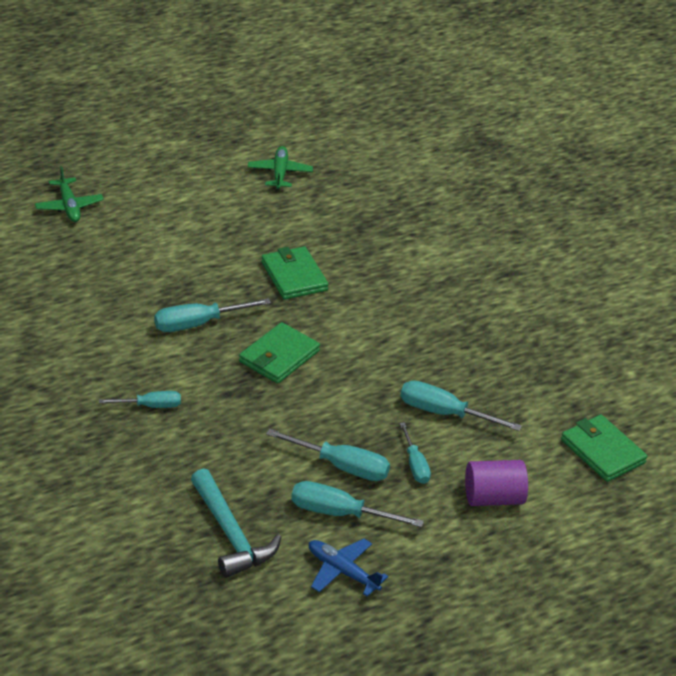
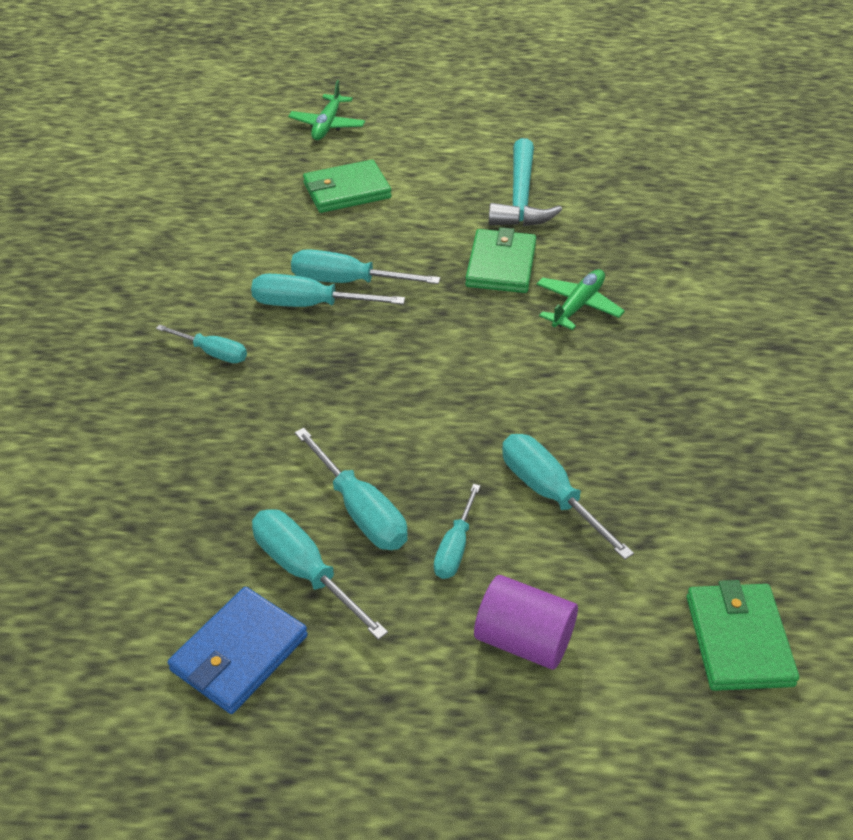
camera: 35 degrees right, 5 degrees up
turquoise hammer [191,468,281,578] -> turquoise hammer moved to [489,138,562,226]
green wallet [239,322,320,384] -> green wallet moved to [303,160,392,213]
green plane [248,146,313,189] -> green plane moved to [536,269,625,330]
blue plane [309,539,388,597] -> blue wallet [168,587,308,714]
none -> turquoise screwdriver [251,274,405,307]

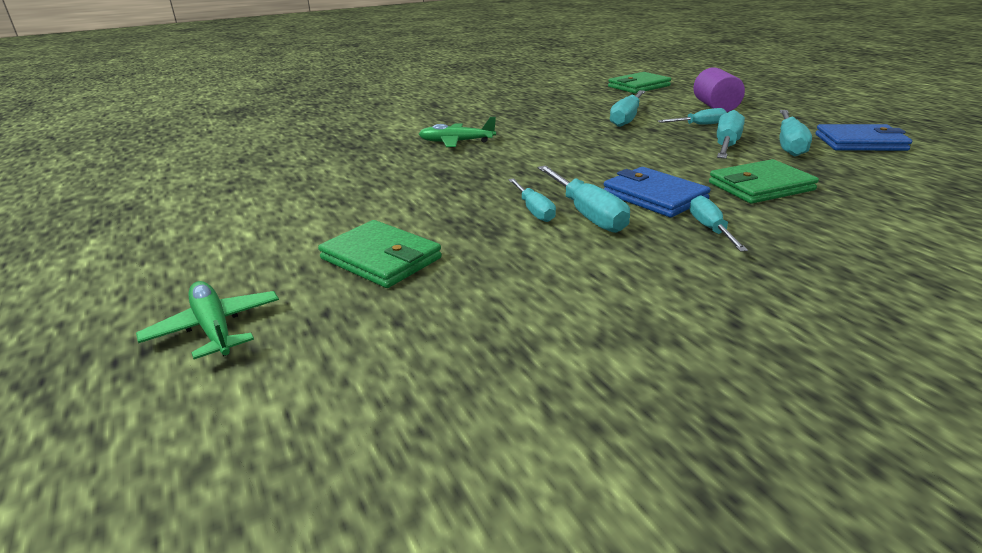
camera: 120 degrees left, 15 degrees down
green plane [288,80,365,140] -> green plane turned 105 degrees counterclockwise [136,281,279,359]
turquoise screwdriver [291,249,440,284] -> turquoise screwdriver [508,178,556,222], size x0.64
green wallet [465,227,536,293] -> green wallet moved to [709,159,819,204]
turquoise hammer [489,138,562,226] -> none
none -> blue wallet [604,167,711,217]

